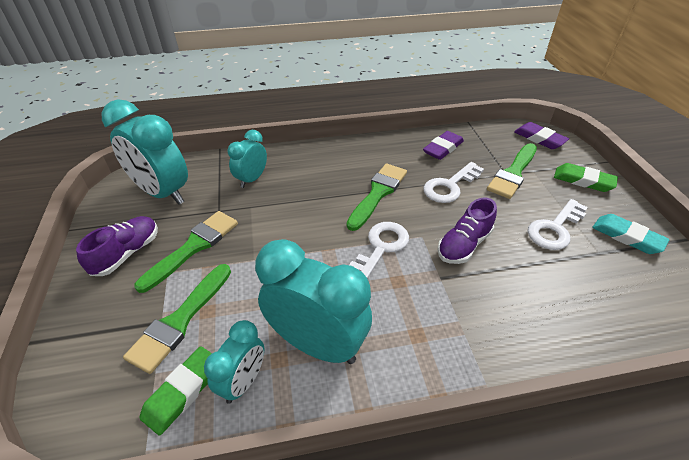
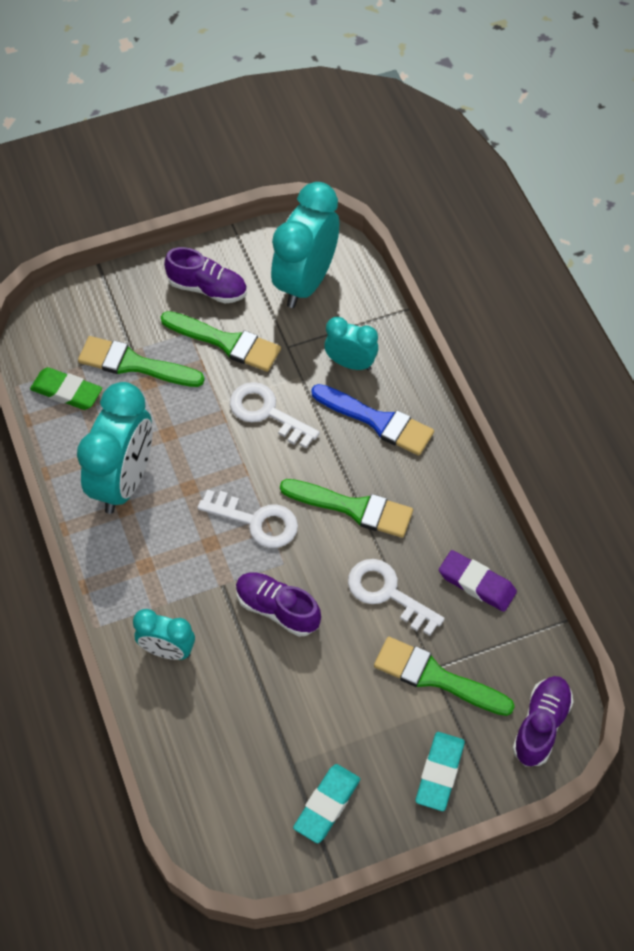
camera: 80 degrees right, 15 degrees up
turquoise clock [204,320,264,404] -> turquoise clock moved to [133,609,195,660]
purple eraser [514,122,569,149] -> purple shoe [512,676,573,766]
white key [528,199,588,250] -> white key moved to [230,382,320,448]
green eraser [554,163,618,192] -> turquoise eraser [416,732,465,811]
none -> blue brush [311,384,434,456]

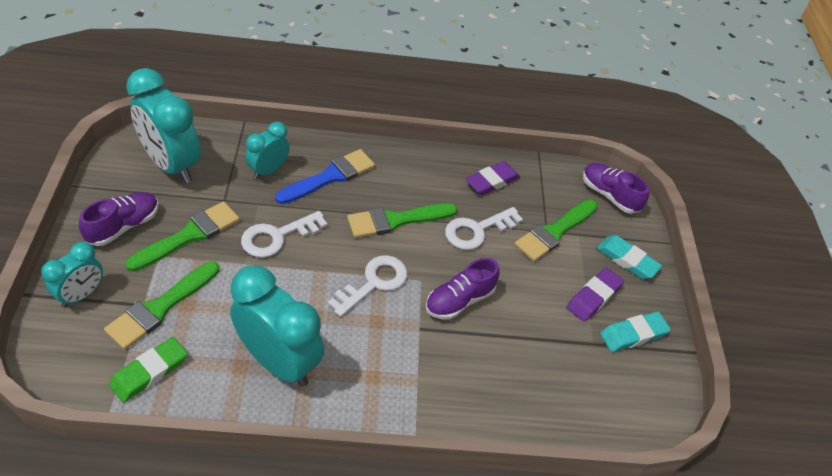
camera: 75 degrees left, 10 degrees down
turquoise clock [133,609,195,660] -> turquoise clock moved to [41,242,103,307]
green brush [280,479,413,538] -> green brush turned 150 degrees counterclockwise [347,203,457,238]
turquoise eraser [293,764,360,843] -> turquoise eraser turned 75 degrees counterclockwise [600,311,671,352]
none -> purple eraser [567,267,624,322]

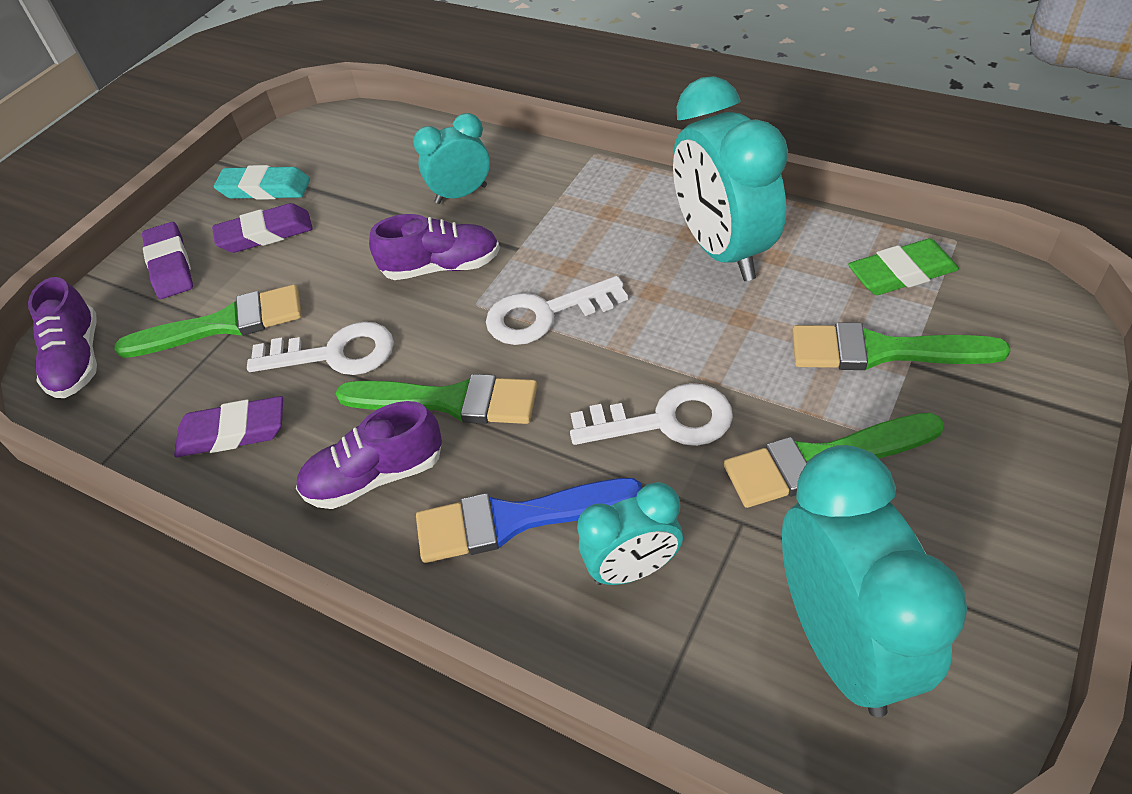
camera: 140 degrees left, 0 degrees up
turquoise clock [41,242,103,307] -> turquoise clock moved to [413,113,490,204]
purple shoe [79,192,159,246] -> purple shoe moved to [296,401,442,509]
green brush [104,261,219,350] -> green brush turned 150 degrees counterclockwise [792,322,1011,370]
turquoise eraser [597,235,662,279] -> purple eraser [142,222,193,299]

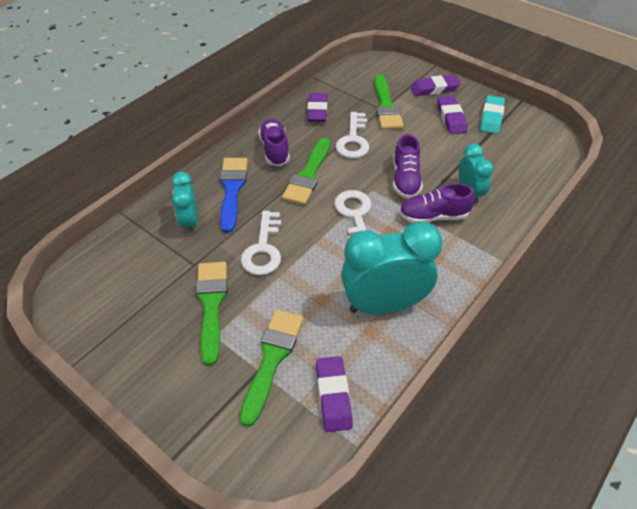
camera: 95 degrees right, 0 degrees up
purple shoe [28,277,97,398] -> purple shoe moved to [399,183,475,223]
turquoise clock [782,445,967,717] -> none
green eraser [848,238,959,295] -> purple eraser [316,356,353,432]

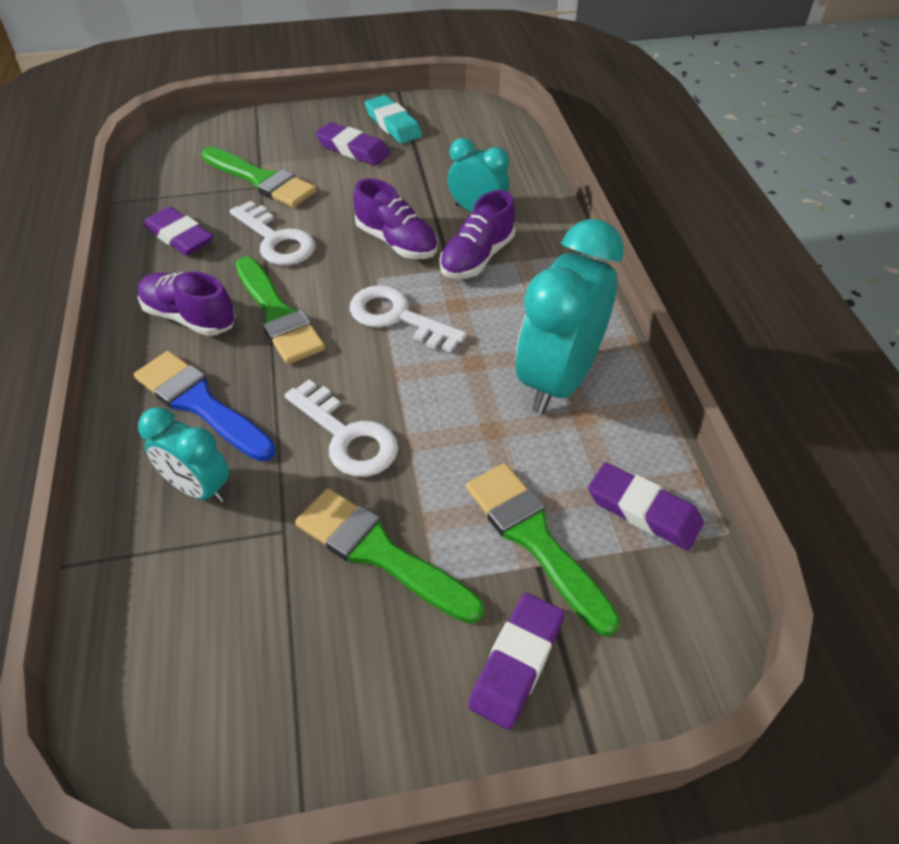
camera: 50 degrees left, 0 degrees up
purple eraser [410,75,461,96] -> purple eraser moved to [468,593,565,730]

